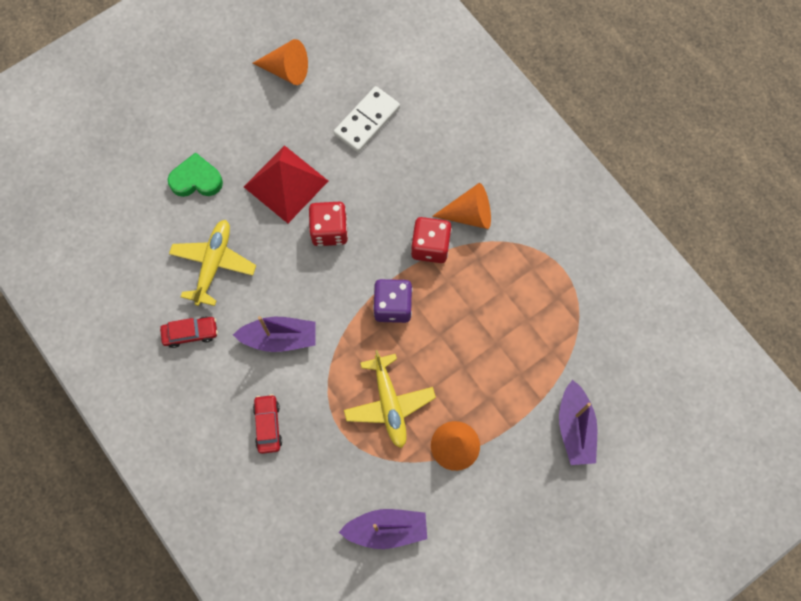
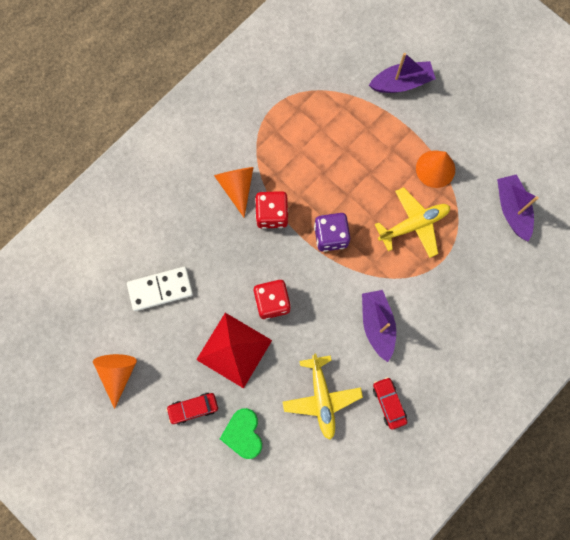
camera: 100 degrees left, 5 degrees up
yellow plane [169,220,256,306] -> yellow plane turned 105 degrees counterclockwise [283,354,363,440]
red car [253,394,282,454] -> red car moved to [166,393,218,425]
white domino [334,86,400,152] -> white domino turned 45 degrees counterclockwise [127,267,193,311]

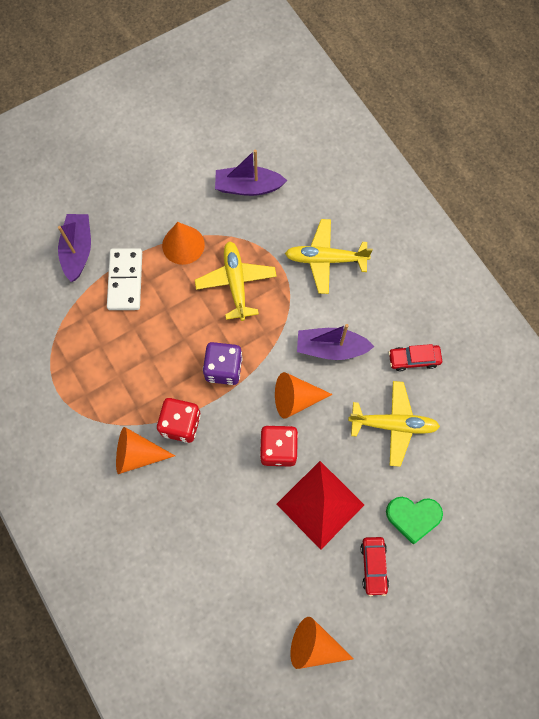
camera: 75 degrees left, 5 degrees down
white domino [127,267,193,311] -> white domino moved to [107,248,142,310]
none -> orange cone [275,372,333,419]
none -> yellow plane [285,219,373,294]

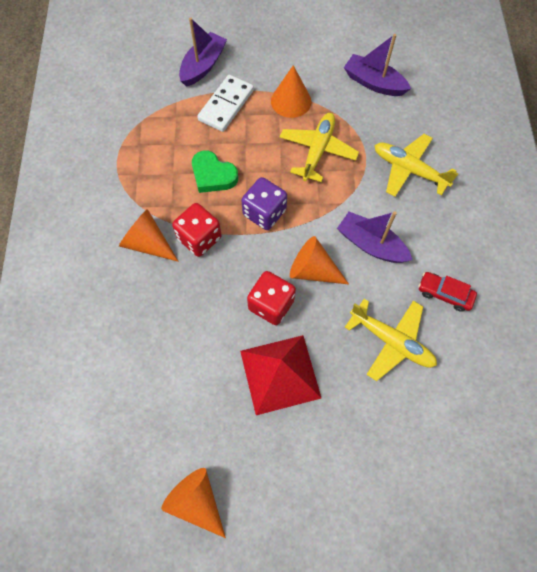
camera: 30 degrees right, 5 degrees down
red car [360,537,389,596] -> none
green heart [386,497,443,544] -> green heart moved to [192,150,238,193]

